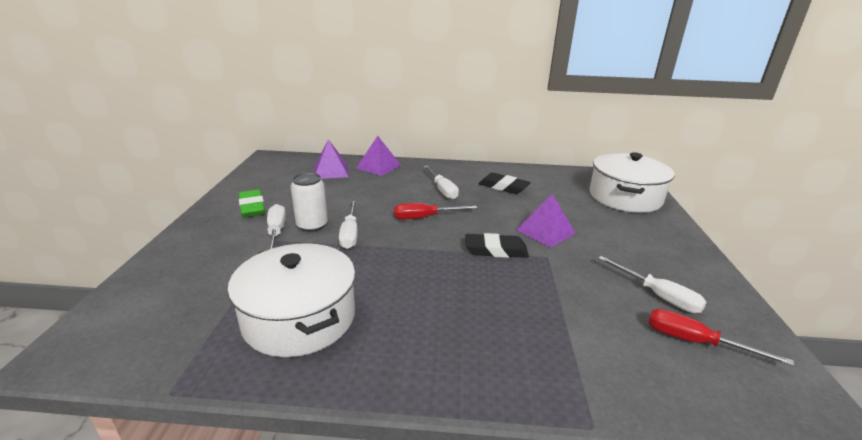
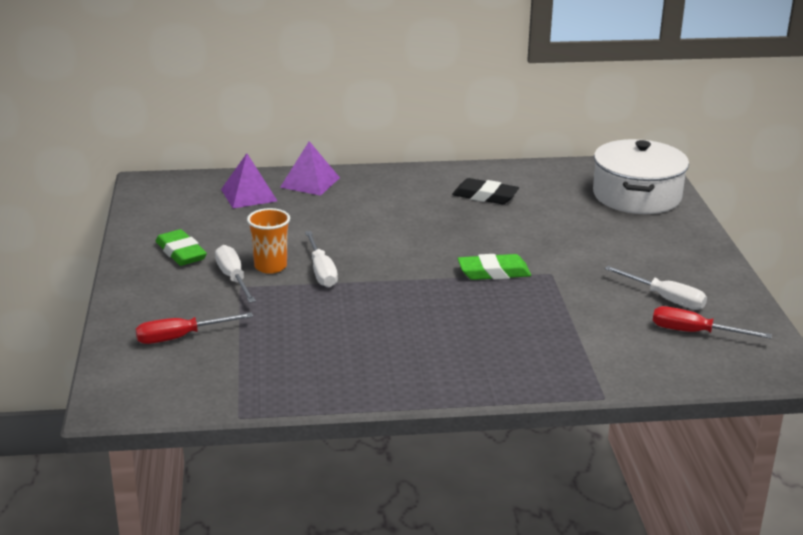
camera: 10 degrees left, 0 degrees up
white pot [227,243,355,357] -> none
white can [291,173,328,232] -> orange cup [247,208,290,274]
red screwdriver [394,203,477,219] -> red screwdriver moved to [136,312,253,344]
white screwdriver [423,166,459,200] -> none
black eraser [465,233,529,258] -> green eraser [458,254,531,280]
purple pyramid [517,194,576,248] -> none

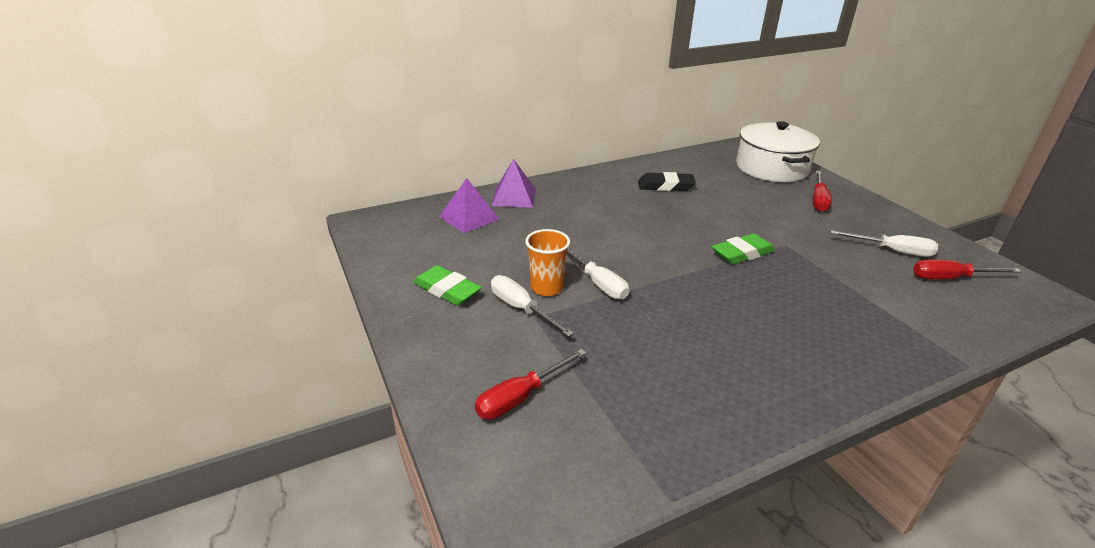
camera: 20 degrees left, 5 degrees up
none -> red screwdriver [813,171,832,212]

